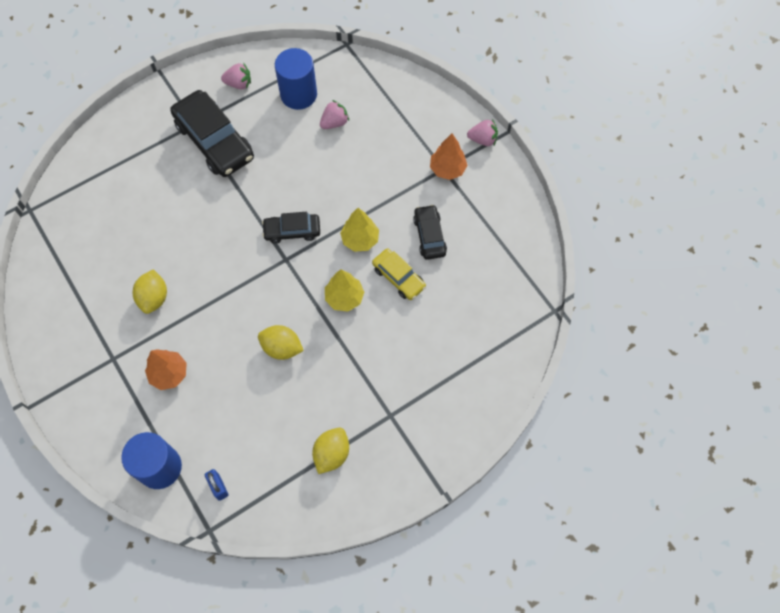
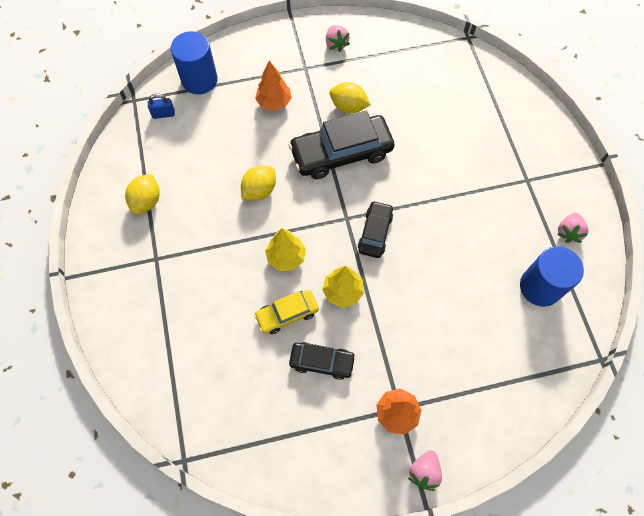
camera: 110 degrees right, 0 degrees up
black car [170,90,254,177] -> black car moved to [288,110,394,179]
yellow lemon [312,427,349,474] -> yellow lemon turned 60 degrees clockwise [125,174,160,214]
pink strawberry [320,100,349,129] -> pink strawberry moved to [326,25,350,52]

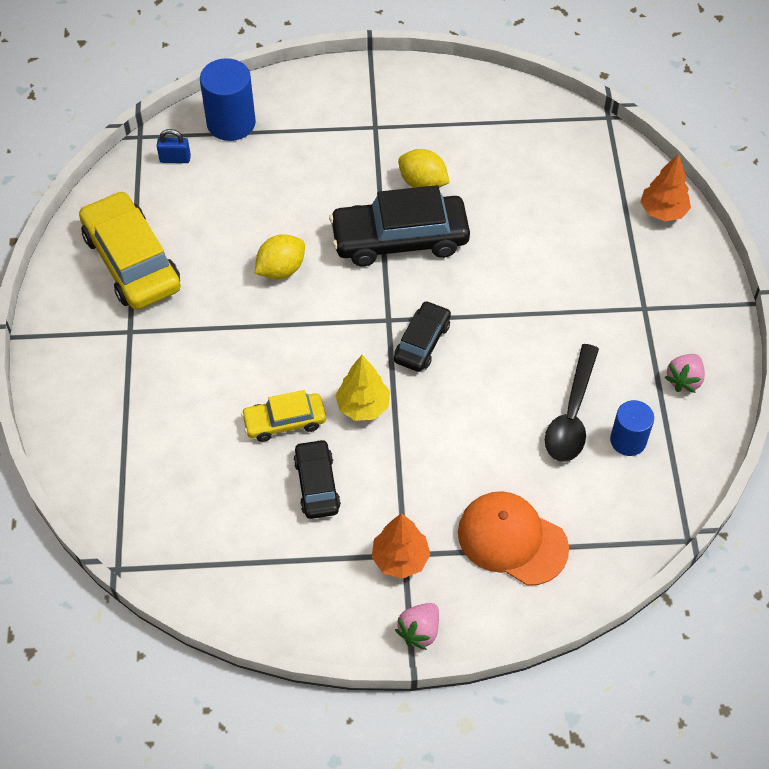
camera: 10 degrees right, 10 degrees down
yellow lemon [125,174,160,214] -> yellow car [79,191,181,310]
orange tree [255,61,292,111] -> orange tree moved to [641,154,691,221]
yellow tree [265,228,306,271] -> none
black car [289,342,356,380] -> black car turned 120 degrees counterclockwise [293,439,341,519]
pink strawberry [326,25,350,52] -> none
blue cylinder [520,246,584,307] -> blue cylinder [610,400,654,456], size x0.64
none -> orange cap [458,491,569,586]
none -> black spoon [545,344,599,462]

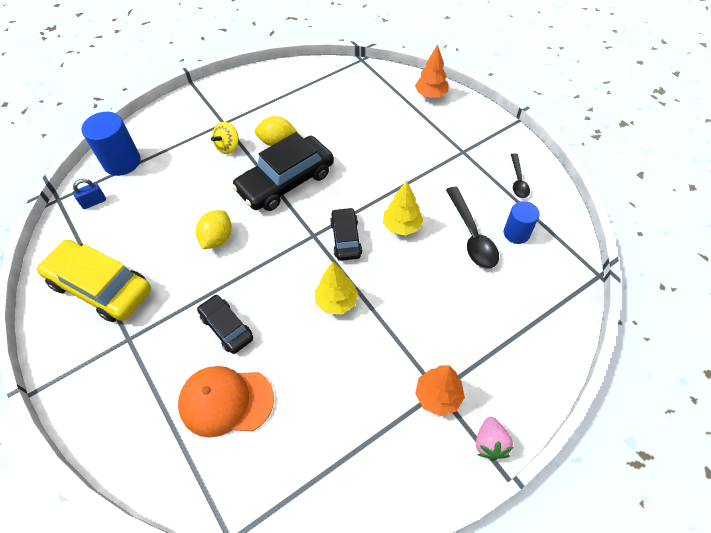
camera: 30 degrees left, 0 degrees up
yellow car [241,390,326,442] -> none
black car [293,439,341,519] -> black car moved to [197,295,253,354]
orange cap [458,491,569,586] -> orange cap moved to [178,366,274,437]
pink strawberry [664,354,705,393] -> black spoon [511,153,530,198]
none -> yellow spinning top [211,122,239,154]
none -> yellow tree [383,181,423,236]

